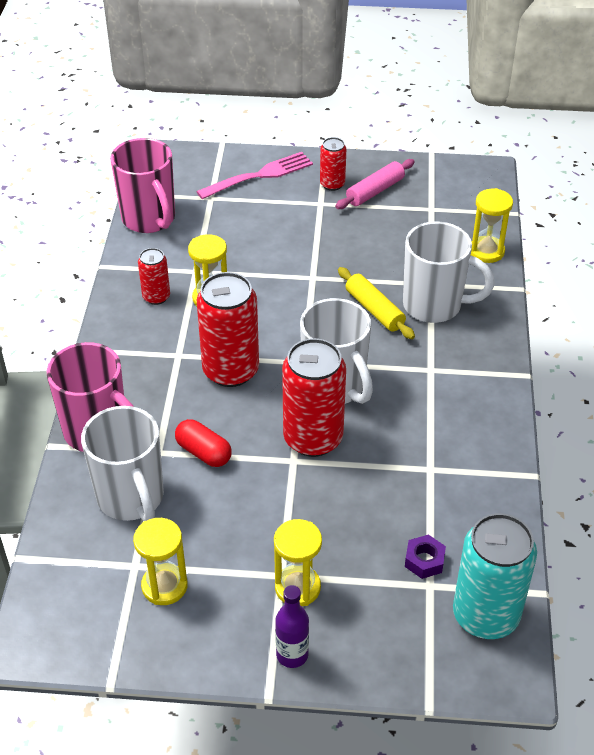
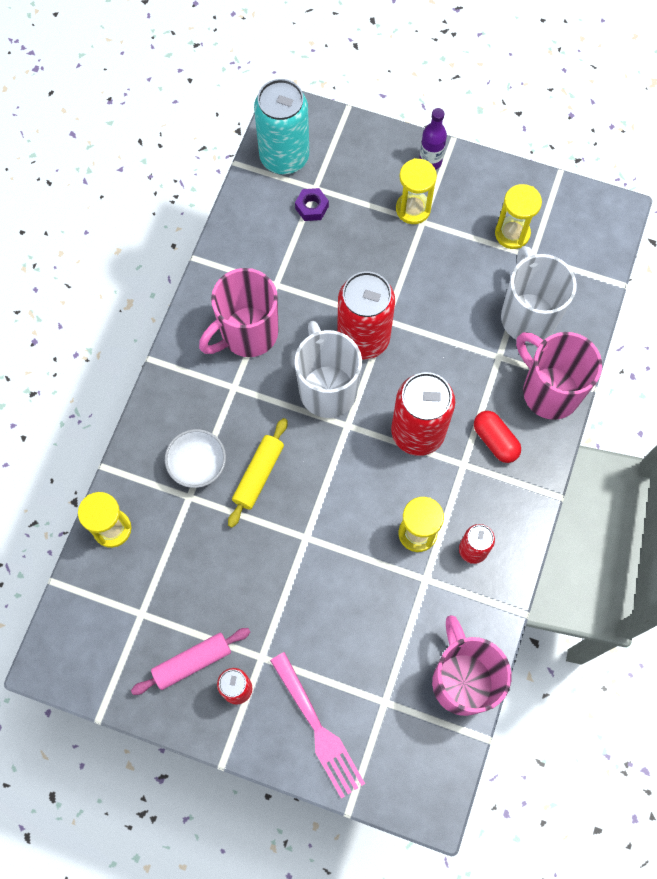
camera: 165 degrees left, 25 degrees up
red capsule [175,419,232,467] -> red capsule moved to [474,411,521,463]
pink fork [196,152,313,199] -> pink fork turned 105 degrees counterclockwise [270,652,365,799]
yellow rolling pin [338,267,415,339] -> yellow rolling pin turned 45 degrees clockwise [228,418,287,528]
white mug [403,221,495,323] -> white bowl [165,429,226,488]
none -> pink mug [199,268,278,357]

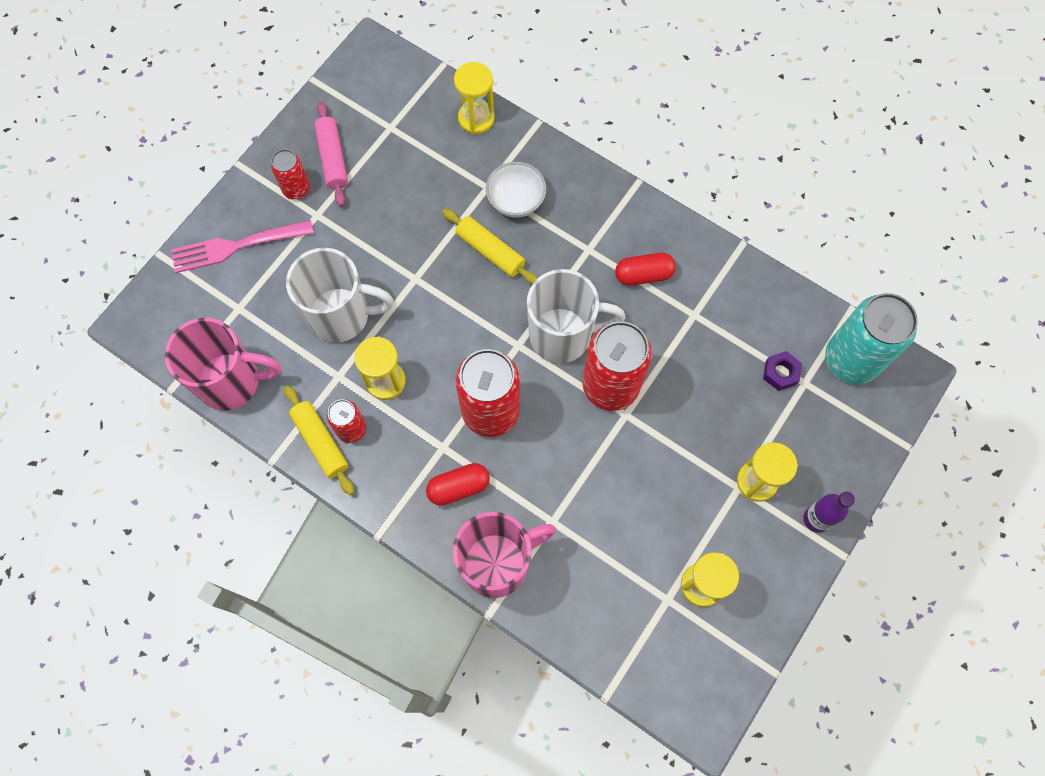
camera: 105 degrees right, 0 degrees up
pink mug [199,268,278,357] -> red capsule [615,253,676,286]
white mug [501,246,577,344] -> white mug moved to [286,248,394,343]
none -> yellow rolling pin [284,385,354,495]

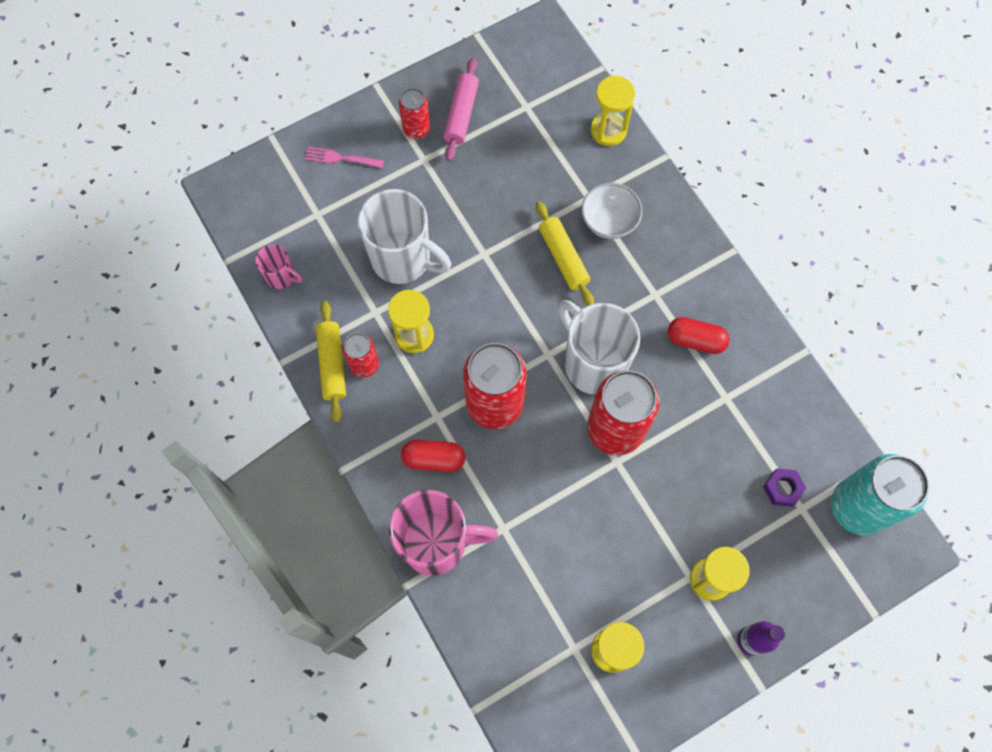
camera: 25 degrees right, 0 degrees up
pink mug [165,318,281,411] -> pink mug [255,244,303,289], size x0.49
pink fork [171,220,314,273] -> pink fork [305,147,384,168], size x0.57
white mug [527,269,625,363] -> white mug turned 150 degrees counterclockwise [558,300,640,395]

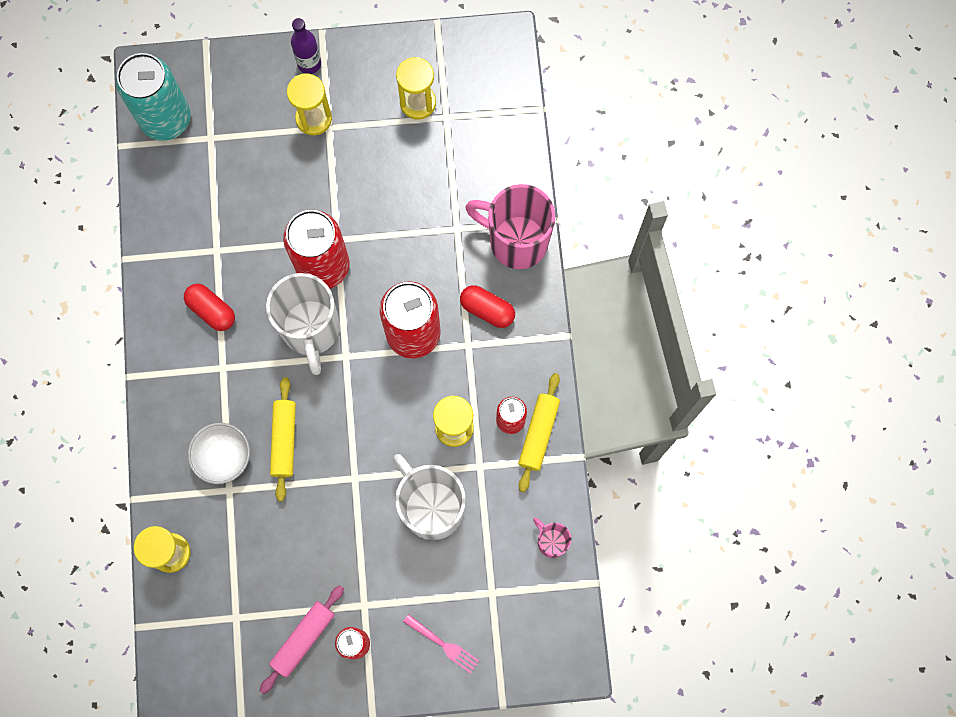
camera: 155 degrees left, 5 degrees up
purple nut [763,468,806,507] -> none

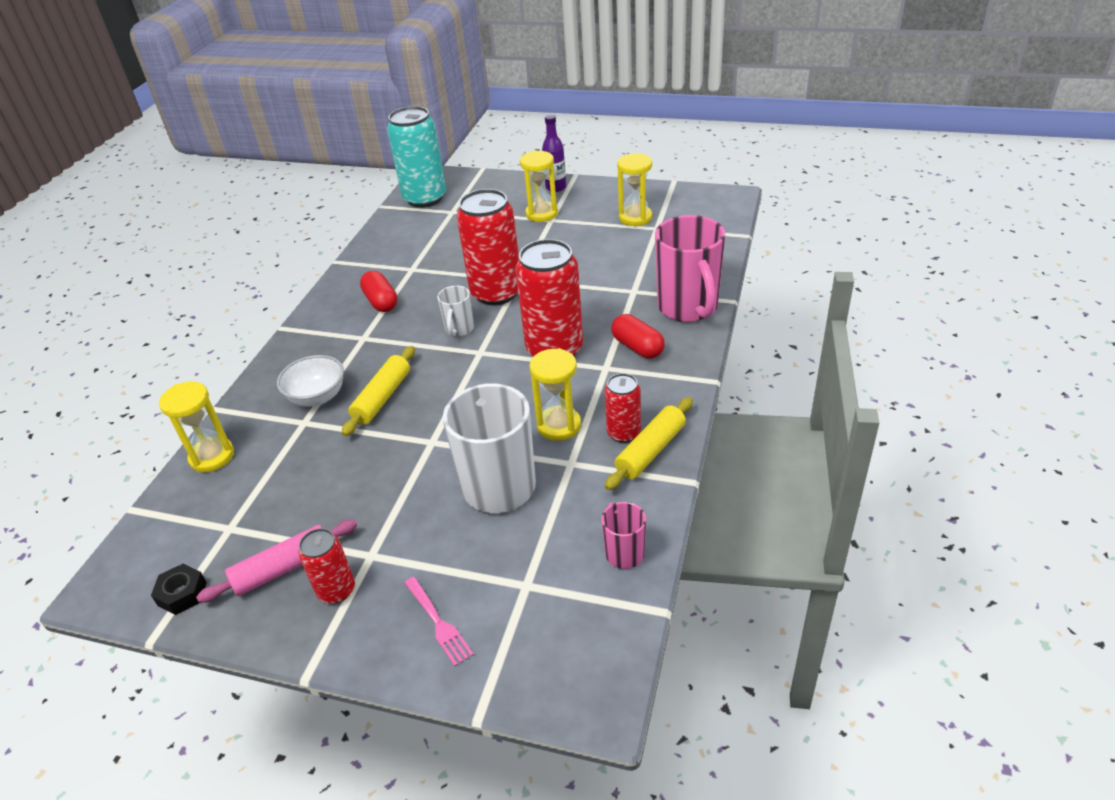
camera: 25 degrees right, 35 degrees down
white mug [266,273,340,375] -> white mug [437,286,474,336], size x0.49
pink mug [465,184,555,269] -> pink mug turned 150 degrees counterclockwise [655,215,725,322]
none -> black nut [151,564,207,615]

